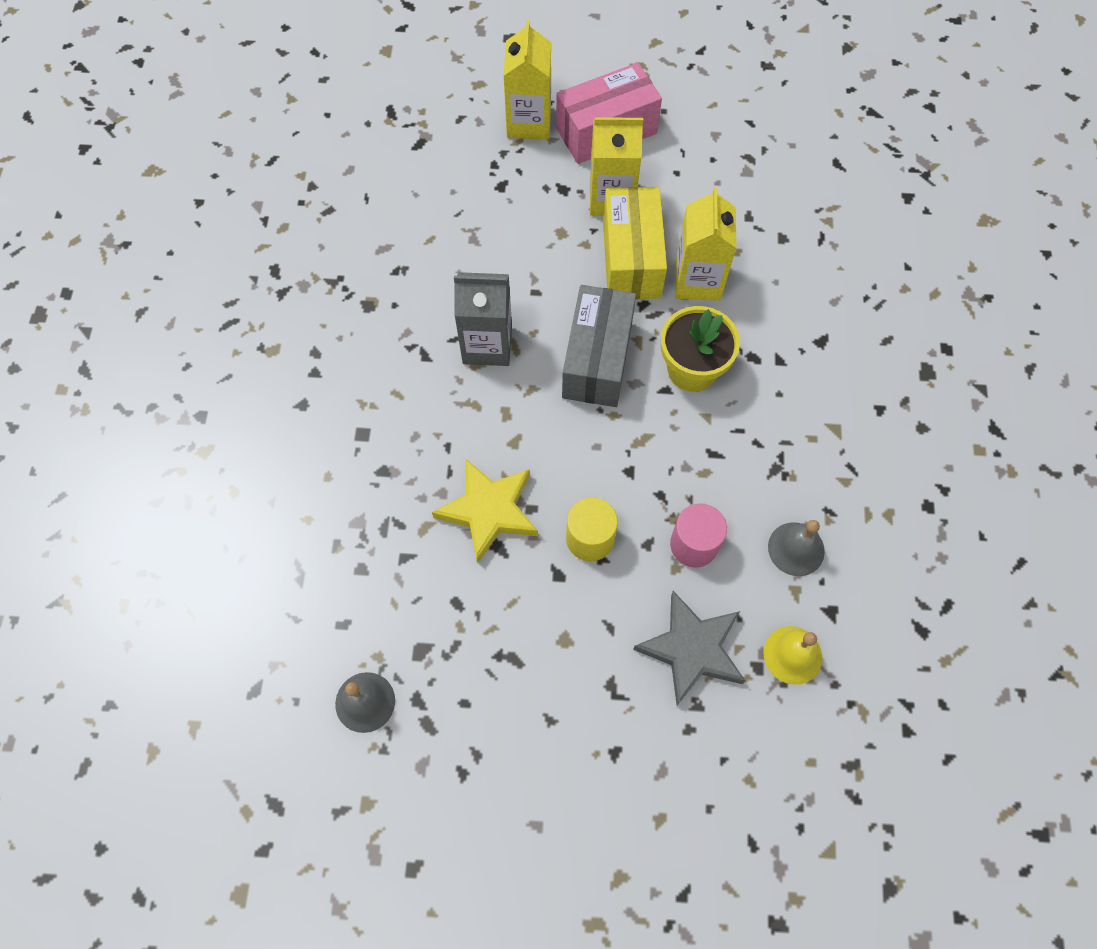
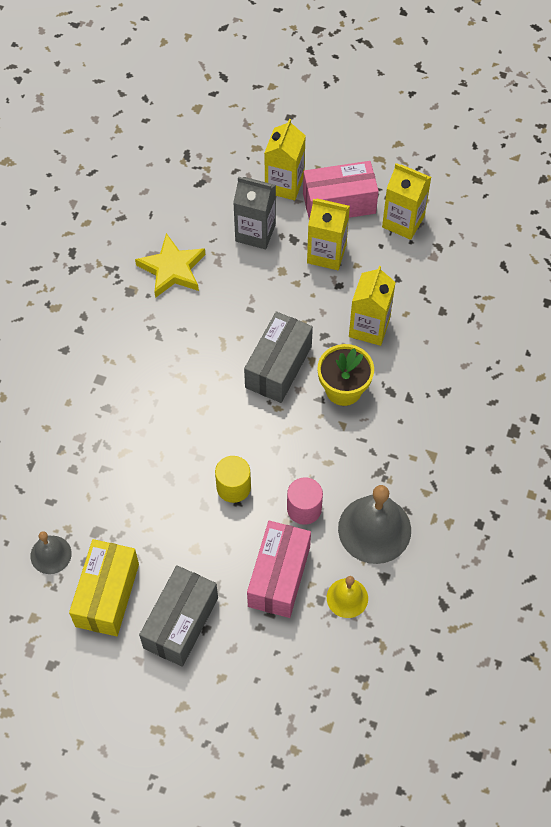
camera: 15 degrees right, 5 degrees down
yellow star [432,458,538,563] -> yellow star moved to [135,233,205,298]
grey carton [454,272,512,366] -> grey carton moved to [233,177,276,249]
yellow box [603,187,667,299] -> yellow box moved to [69,539,139,637]
grey star [633,591,745,705] -> pink box [247,521,311,618]
grey bell [768,520,825,576] -> grey bell [338,485,411,564], size x1.80
none -> grey box [139,565,218,667]
none -> yellow carton [382,163,431,240]

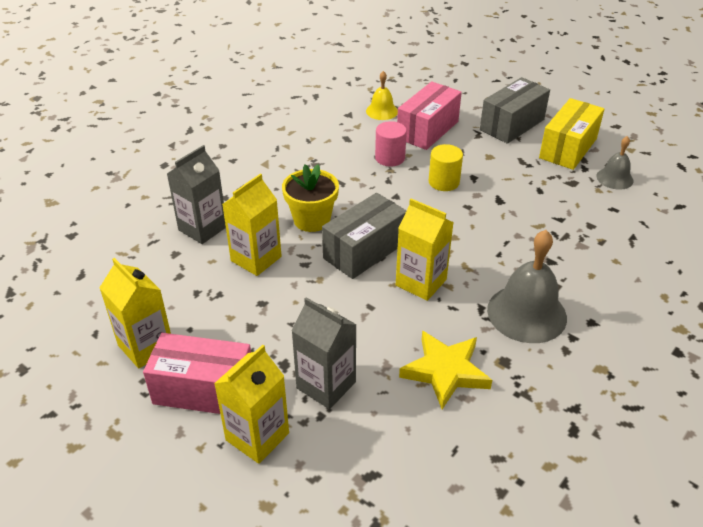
camera: 160 degrees left, 20 degrees down
yellow carton [307,199,350,270] -> yellow carton moved to [396,199,454,301]
grey bell [338,485,411,564] -> grey bell moved to [487,230,567,343]
none -> grey carton [167,145,226,244]

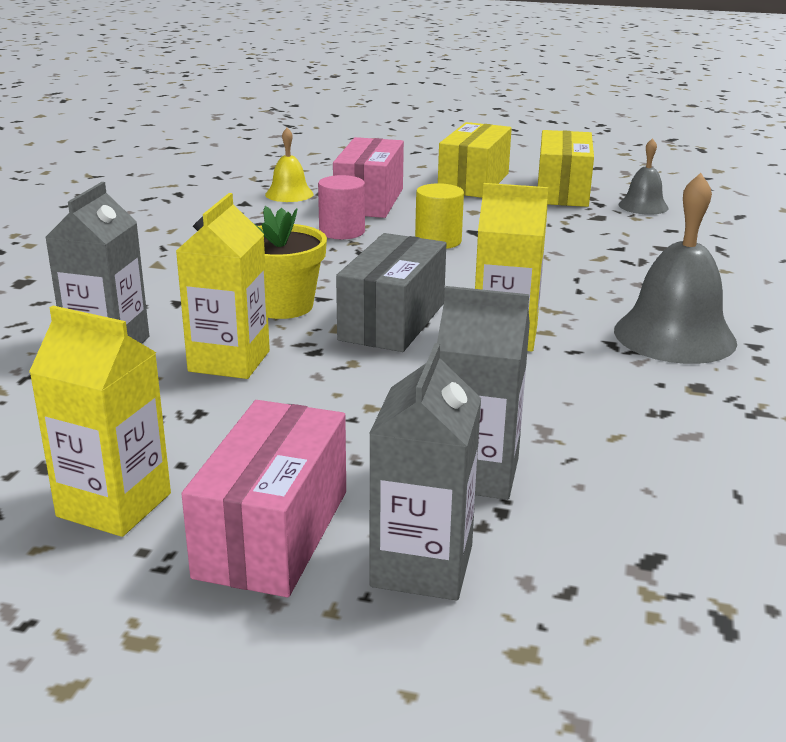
camera: 25 degrees left, 15 degrees down
pink box [143,333,251,414] -> pink box turned 60 degrees counterclockwise [182,400,346,597]
yellow carton [214,345,289,464] -> grey carton [369,343,481,600]
yellow star [399,331,492,410] -> none
grey box [480,77,550,144] -> yellow box [438,122,512,198]

